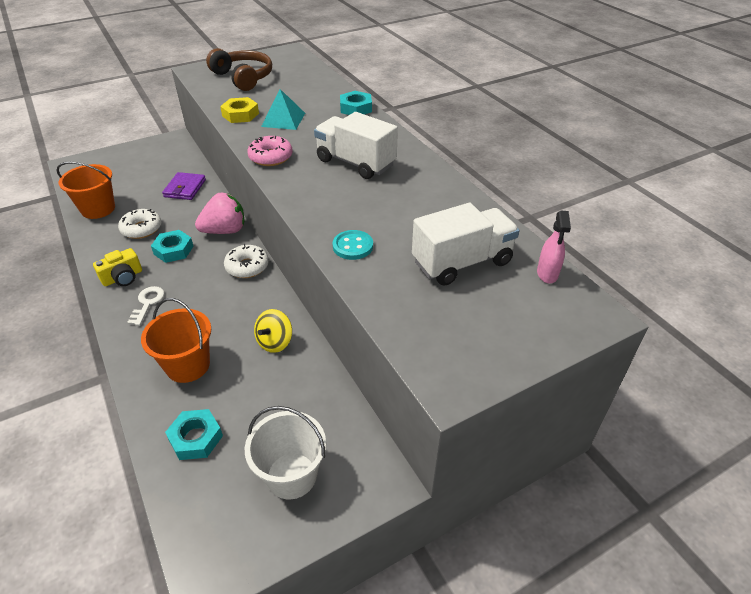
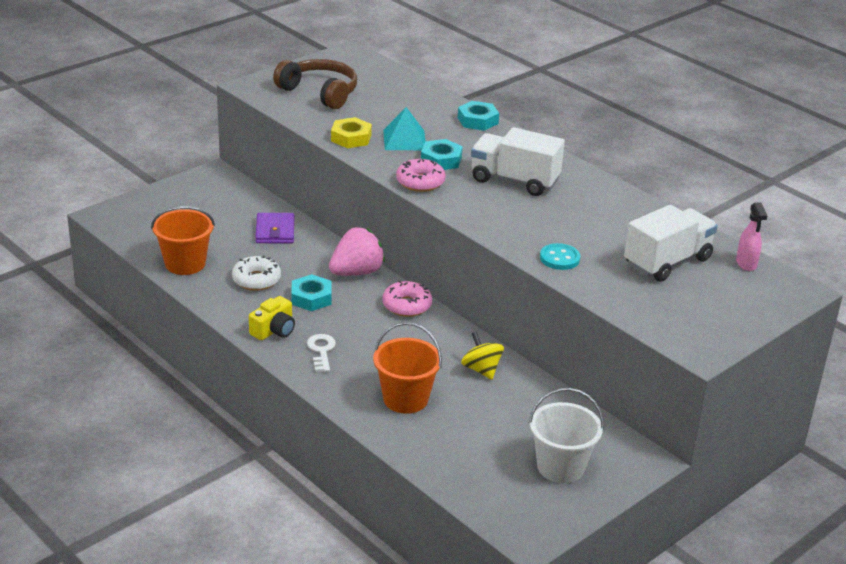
camera: 15 degrees left, 10 degrees down
turquoise nut [165,409,223,460] -> turquoise nut moved to [421,139,463,170]
white donut [224,244,269,278] -> pink donut [382,280,432,317]
yellow spinning top [254,309,292,353] -> yellow spinning top turned 135 degrees clockwise [461,332,504,380]

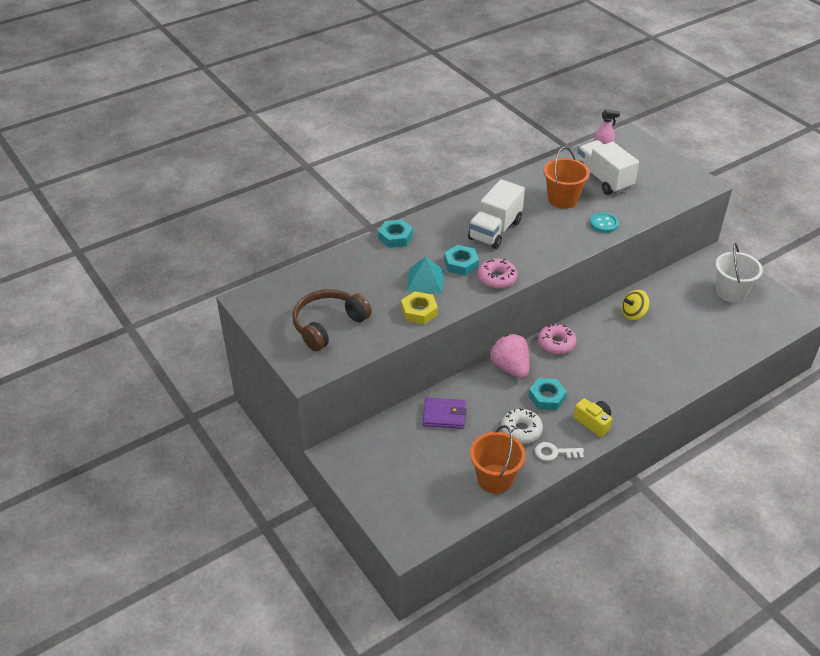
camera: 80 degrees left, 10 degrees up
white key [307,334,336,372] -> white key moved to [535,442,584,461]
orange bucket [373,322,442,414] -> orange bucket moved to [543,147,590,209]

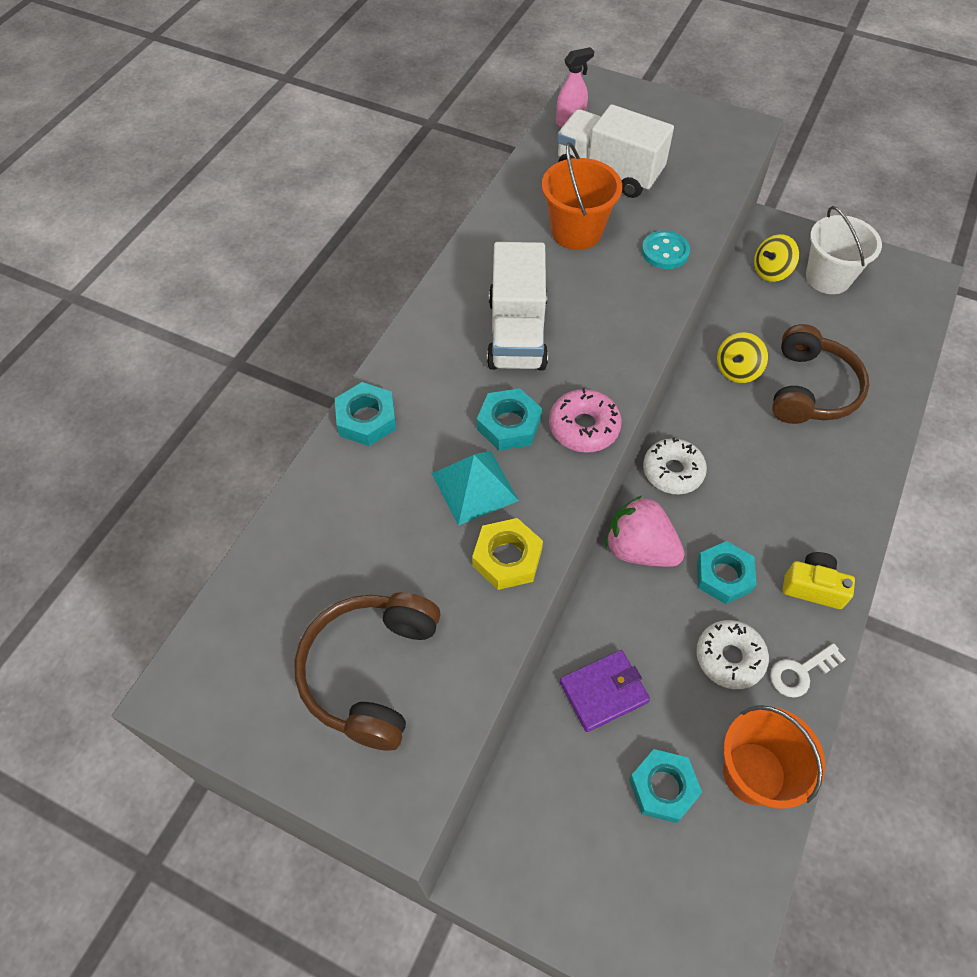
camera: 30 degrees left, 15 degrees up
pink donut [538,323,577,354] -> white donut [643,438,707,495]
none -> turquoise nut [629,749,702,823]
none -> yellow spinning top [754,234,799,282]
none -> brown headphones [772,324,870,424]

